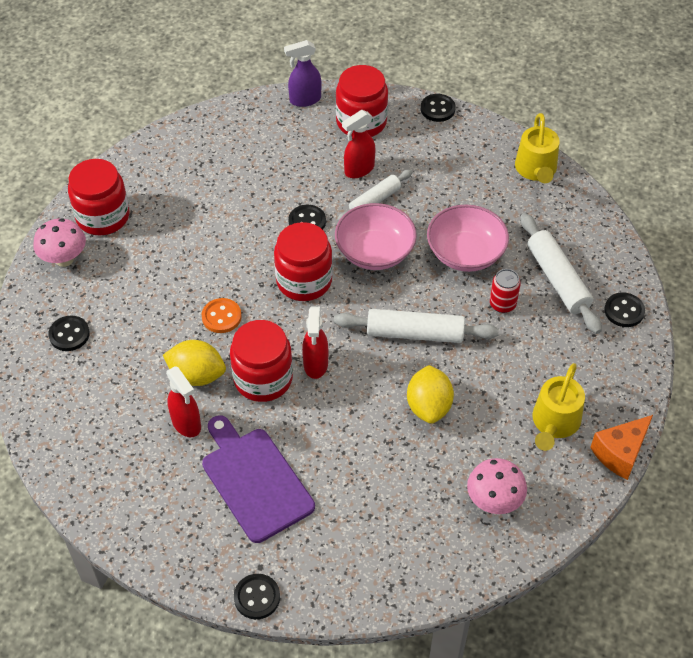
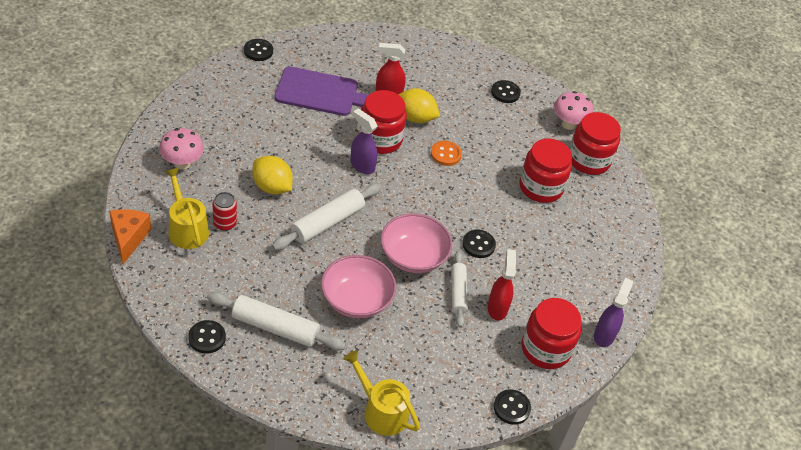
camera: 125 degrees right, 5 degrees down
yellow lemon [163,340,226,386] -> yellow lemon turned 60 degrees clockwise [398,88,440,123]
red jar [274,222,333,301] -> red jar moved to [519,138,572,203]
red spray bottle [302,306,328,379] -> purple spray bottle [350,108,377,174]
red can [490,269,521,313] -> red can moved to [213,192,237,231]

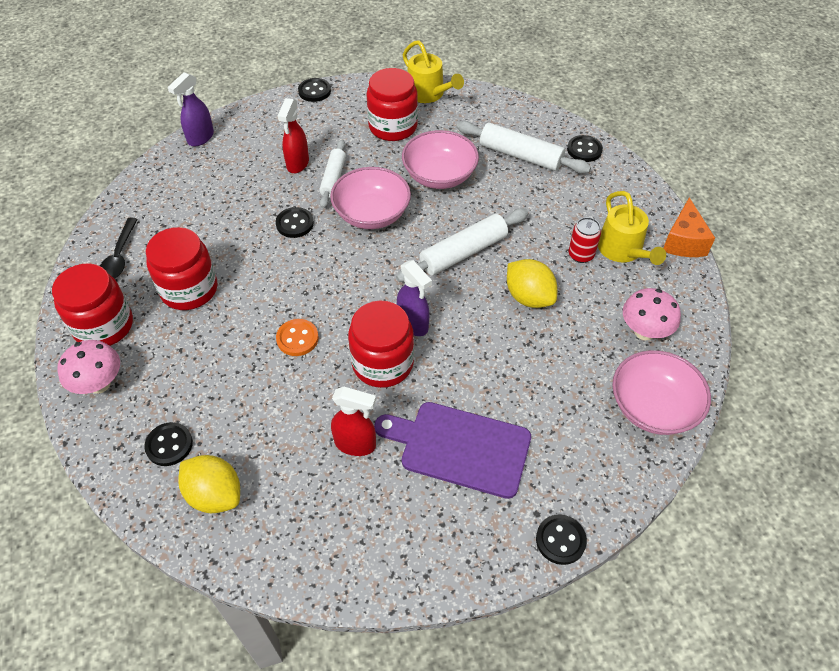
camera: 165 degrees left, 5 degrees up
yellow lemon [398,88,440,123] -> yellow lemon moved to [178,455,240,513]
red jar [521,298,582,369] -> red jar moved to [366,68,418,141]
none -> black spoon [100,218,138,279]
none -> pink bowl [612,350,711,435]

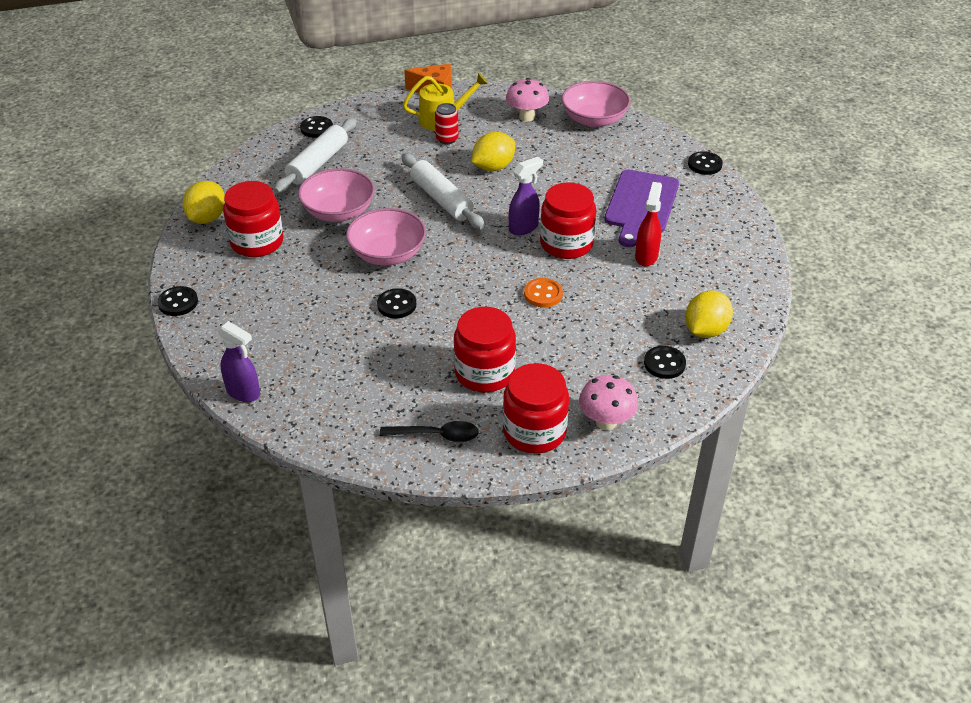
camera: 90 degrees left, 10 degrees down
red spray bottle [277,98,309,173] -> none
white rolling pin [319,140,346,208] -> none
yellow watering can [403,40,464,103] -> yellow lemon [183,181,225,224]

